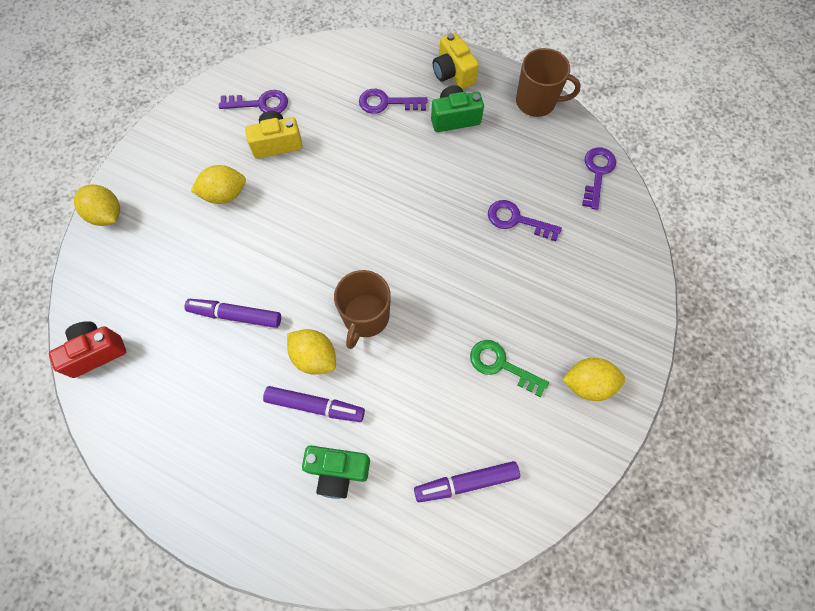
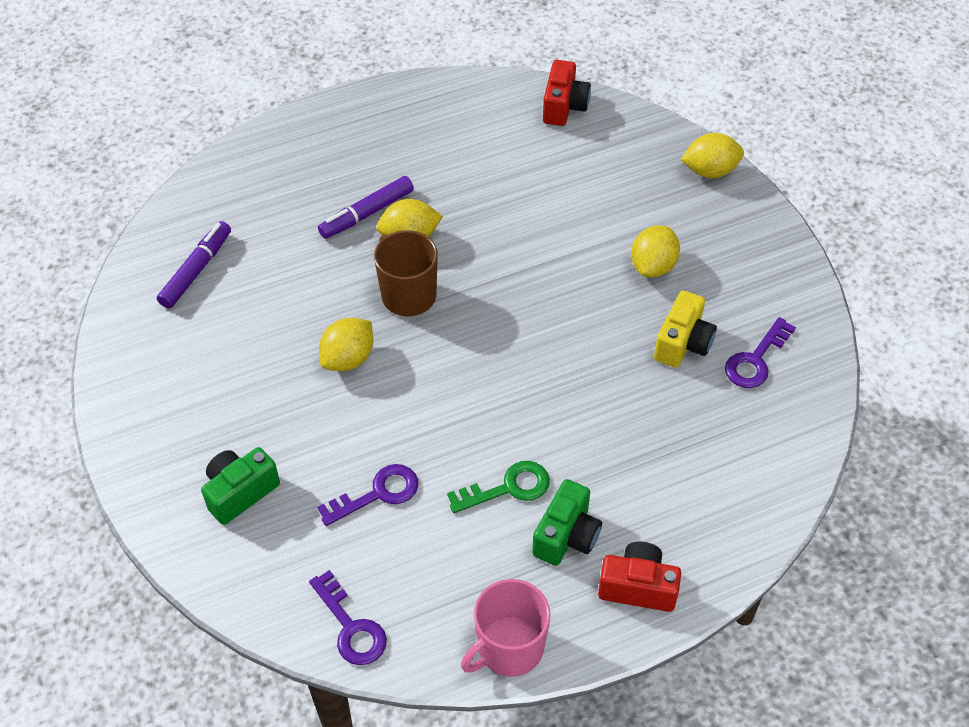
camera: 130 degrees right, 15 degrees down
purple marker [184,299,281,328] -> none
green camera [302,445,370,499] -> green camera moved to [201,447,280,525]
purple key [359,89,428,114] -> none
yellow camera [433,32,479,89] -> red camera [598,542,681,612]
green key [470,340,549,397] -> green key moved to [447,461,550,513]
brown mug [516,48,581,117] -> pink mug [461,579,551,677]
yellow lemon [562,358,625,401] -> yellow lemon moved to [319,318,373,371]

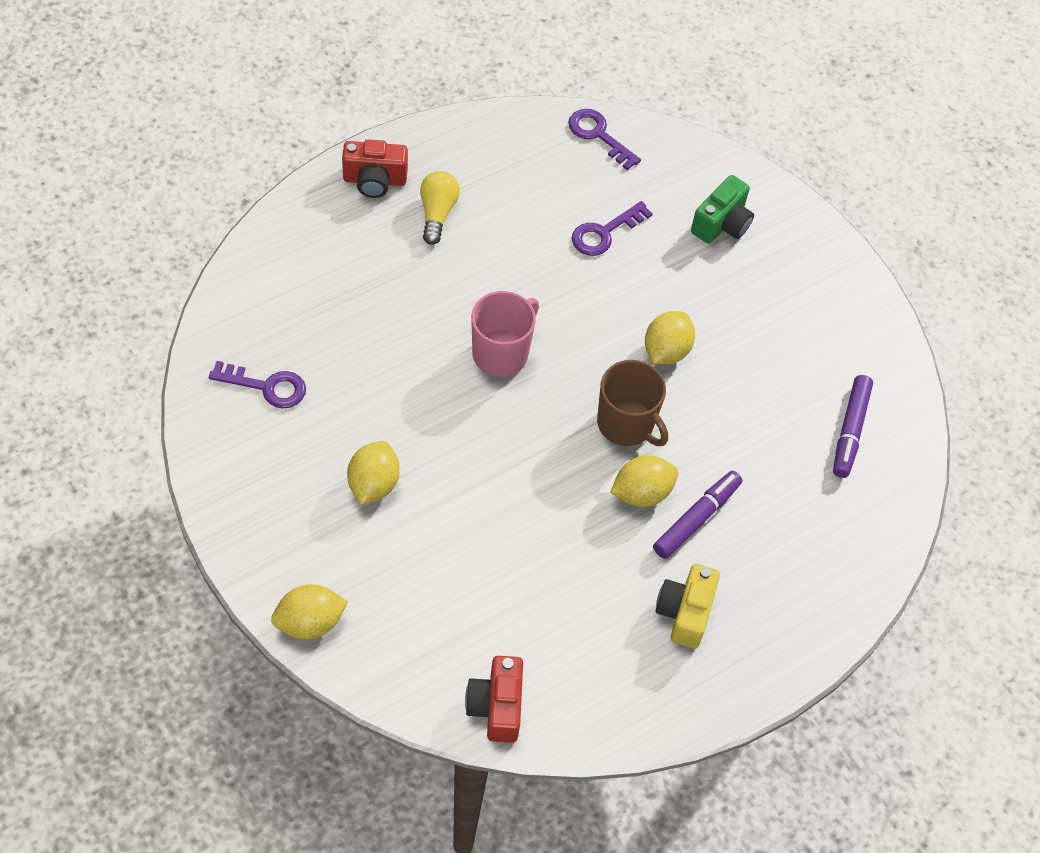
camera: 165 degrees right, 5 degrees up
green key [447,461,550,513] -> none
pink mug [461,579,551,677] -> pink mug moved to [471,291,539,377]
green camera [532,479,602,566] -> yellow light bulb [420,171,460,245]
yellow camera [654,290,717,368] -> yellow camera moved to [656,564,720,649]
purple key [725,317,796,388] -> purple key turned 75 degrees clockwise [209,361,306,409]

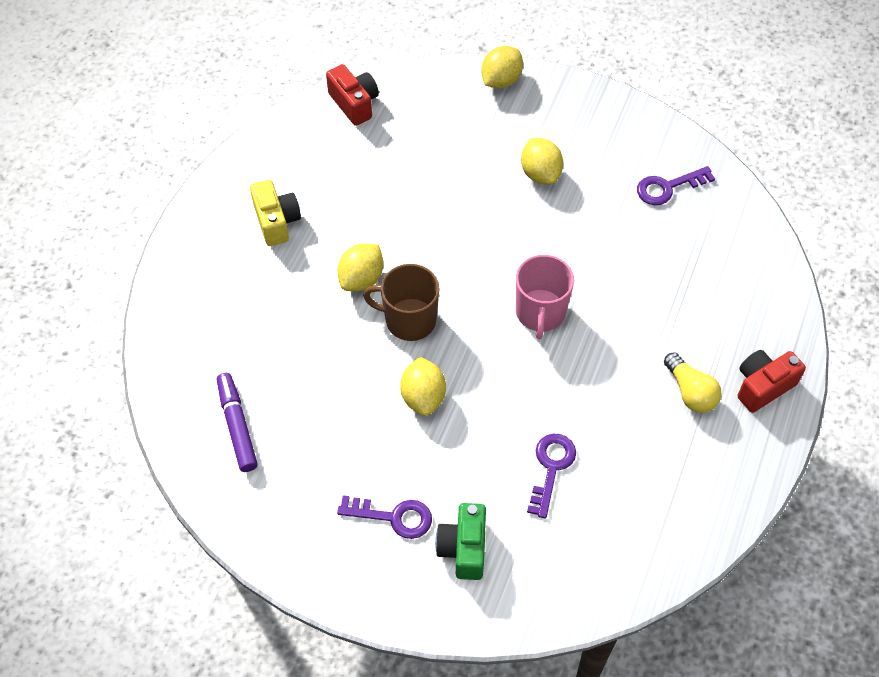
camera: 150 degrees right, 0 degrees up
purple key [568,109,641,170] -> purple key moved to [337,495,432,539]
purple marker [653,471,742,559] -> none

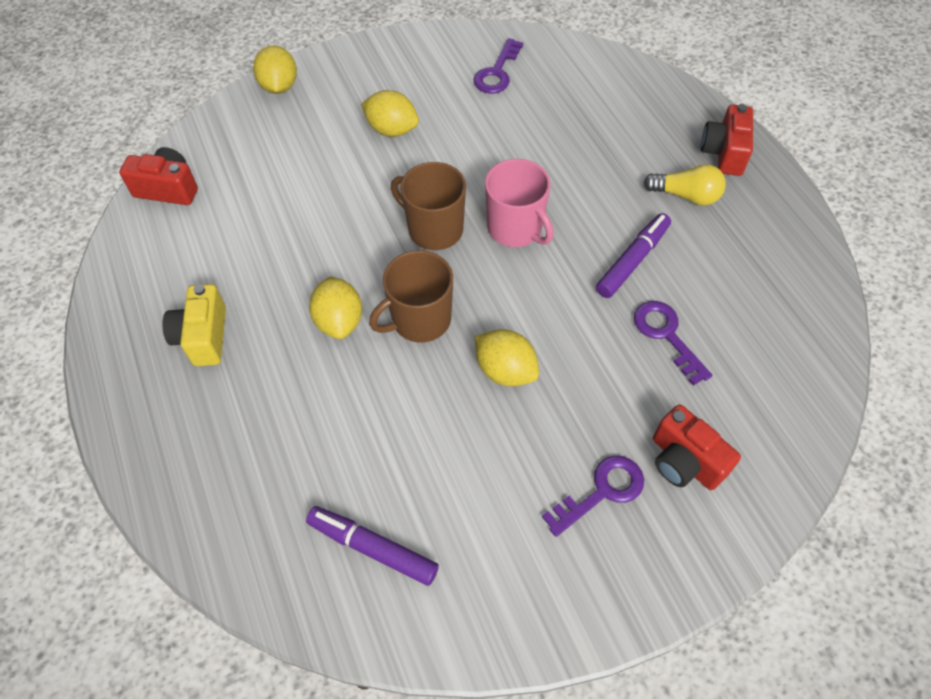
camera: 45 degrees left, 0 degrees up
yellow camera [250,179,301,246] -> yellow camera turned 120 degrees counterclockwise [162,284,226,366]
green camera [435,503,486,580] -> red camera [653,404,741,490]
none -> brown mug [391,162,466,250]
none -> purple marker [596,213,671,298]

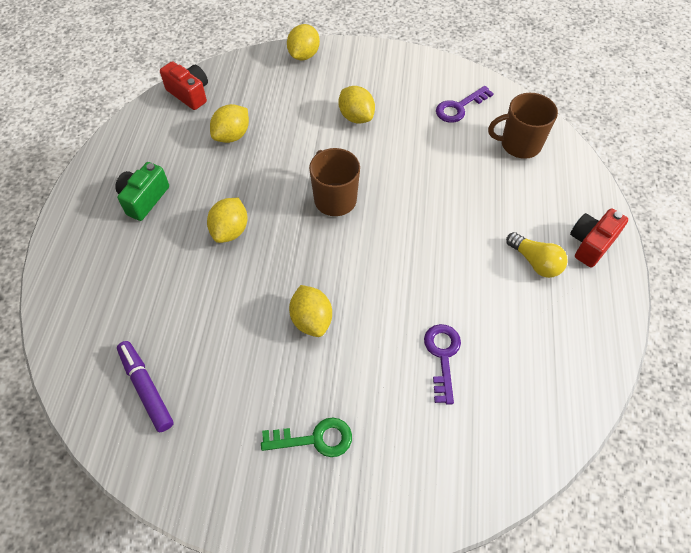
camera: 30 degrees right, 0 degrees up
yellow camera [162,284,226,366] -> green camera [115,162,169,221]
brown mug [369,250,453,342] -> brown mug moved to [488,93,558,159]
pink mug [485,159,554,247] -> none
purple key [542,456,644,537] -> green key [261,418,352,457]
purple marker [596,213,671,298] -> none
red camera [653,404,741,490] -> none
none -> yellow lemon [210,104,249,143]

